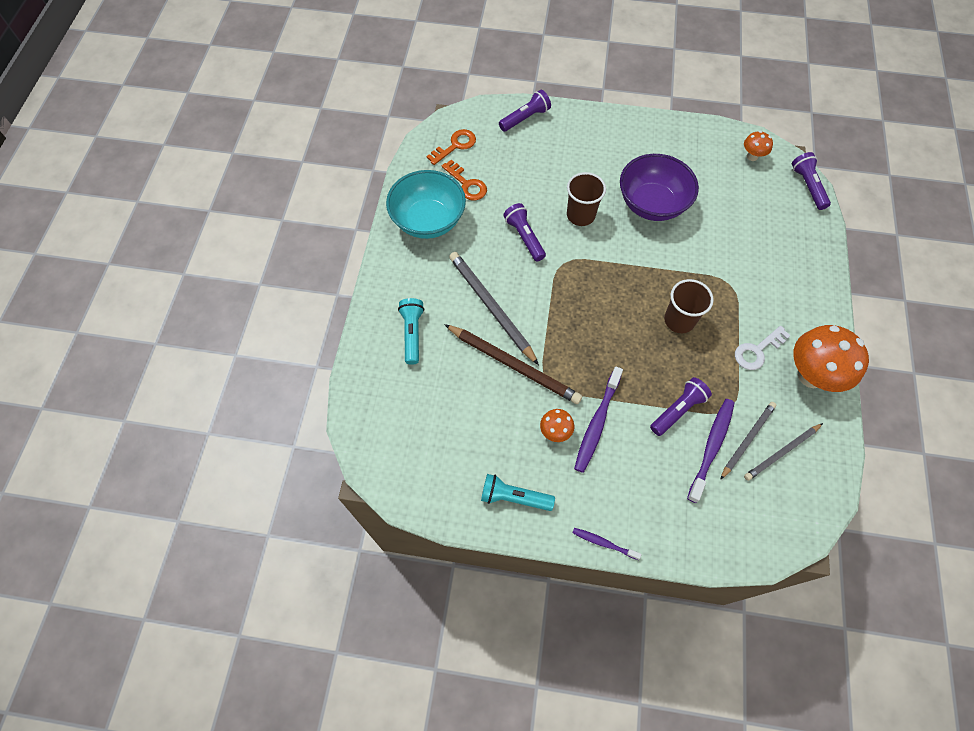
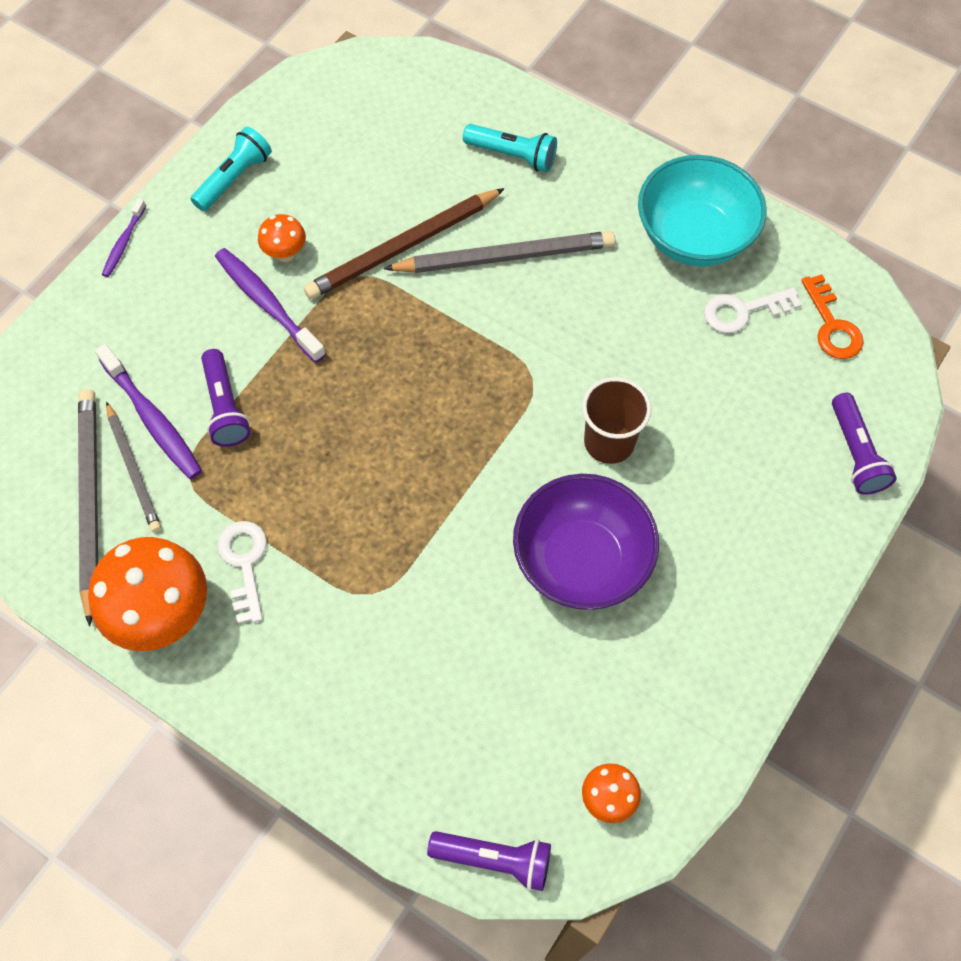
camera: 115 degrees right, 0 degrees up
orange key [442,160,487,201] -> white key [704,288,801,333]
purple flashlight [503,203,546,261] -> none
purple toothbrush [572,528,642,560] -> purple toothbrush turned 150 degrees clockwise [102,198,146,277]
brown cup [664,279,714,333] -> none
grey pencil [744,423,823,481] -> grey pencil [78,389,98,627], size x1.61

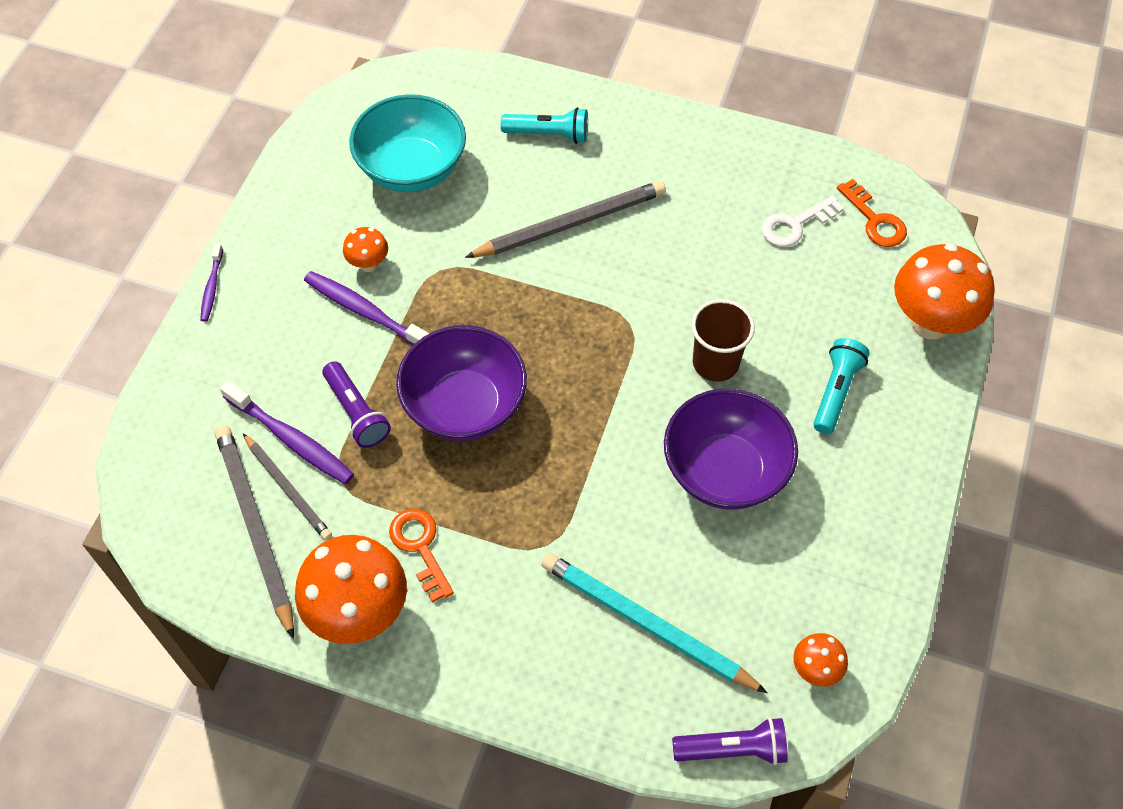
camera: 15 degrees left, 5 degrees down
turquoise flashlight [191,127,272,212] -> turquoise flashlight moved to [813,338,870,434]
white key [217,521,267,624] -> orange key [389,509,454,602]
brown pencil [304,188,505,299] -> none
turquoise bowl [638,155,767,267] -> turquoise bowl moved to [349,94,466,192]
purple flashlight [832,393,897,495] -> orange mushroom [894,243,995,340]
none -> purple bowl [396,325,527,441]
none -> turquoise pencil [541,553,768,693]

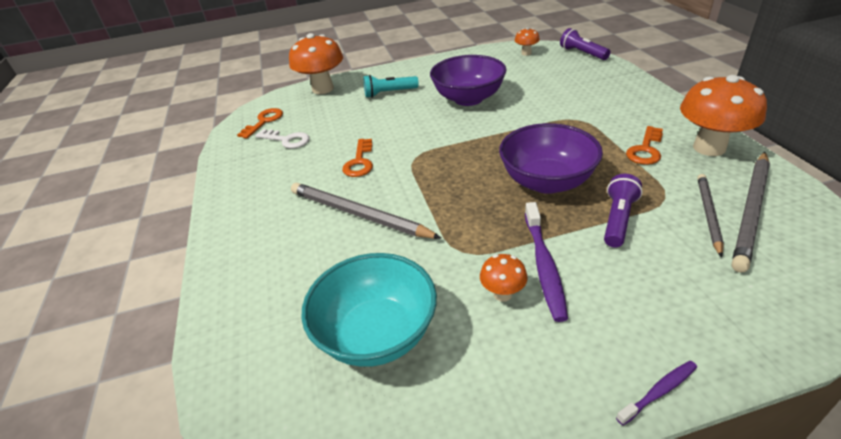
camera: 120 degrees left, 20 degrees down
purple toothbrush [220,380,354,484] -> none
turquoise flashlight [501,107,588,144] -> none
turquoise pencil [541,553,768,693] -> none
brown cup [691,299,755,382] -> none
none -> orange key [342,139,373,177]

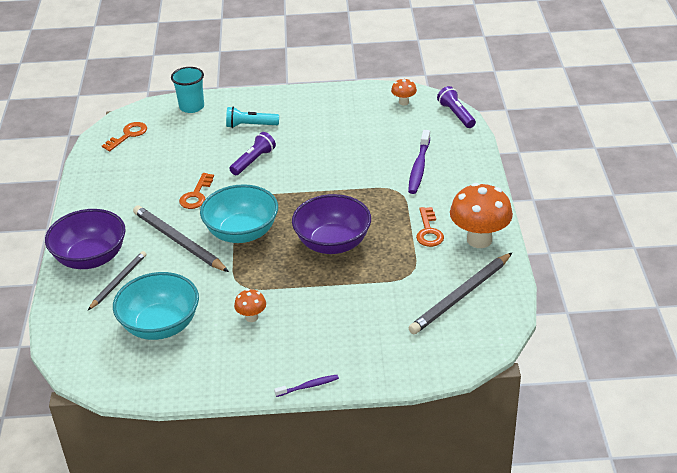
camera: 10 degrees right, 0 degrees up
white key [255,129,309,149] -> none
orange mushroom [289,33,343,94] -> turquoise cup [171,67,204,113]
purple bowl [430,55,507,106] -> purple bowl moved to [45,209,125,269]
purple toothbrush [525,202,568,322] -> purple toothbrush moved to [408,130,430,194]
purple flashlight [604,174,643,248] -> purple flashlight moved to [229,132,276,175]
orange key [626,126,663,165] -> orange key turned 45 degrees counterclockwise [416,207,444,247]
grey pencil [697,174,724,258] -> grey pencil moved to [88,251,146,310]
none -> turquoise bowl [200,184,278,243]

